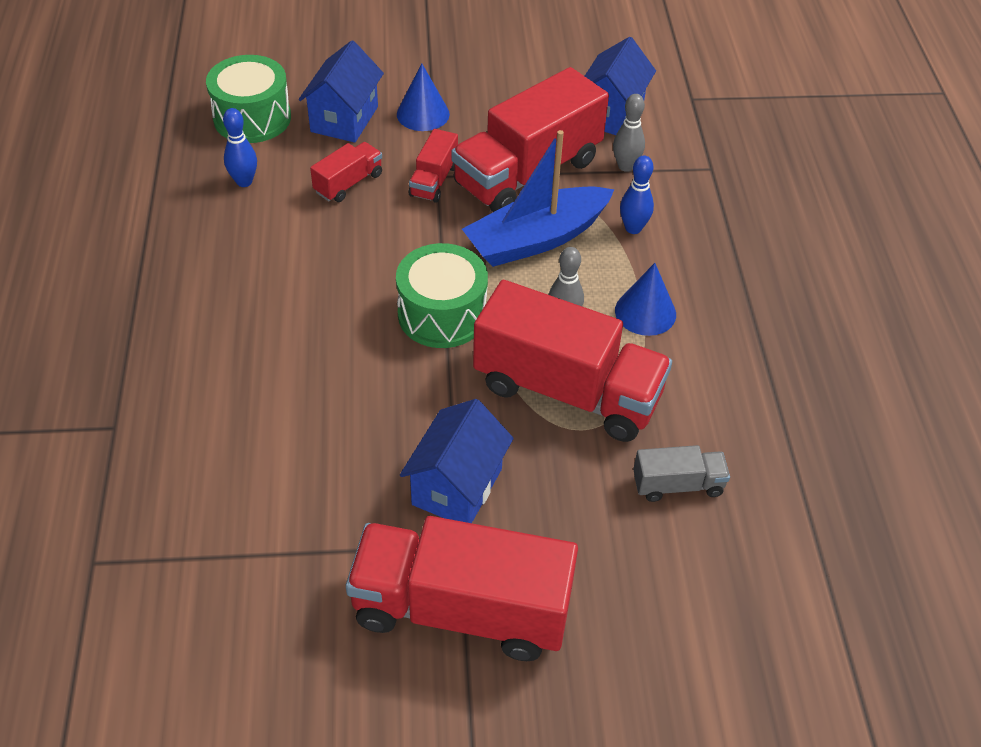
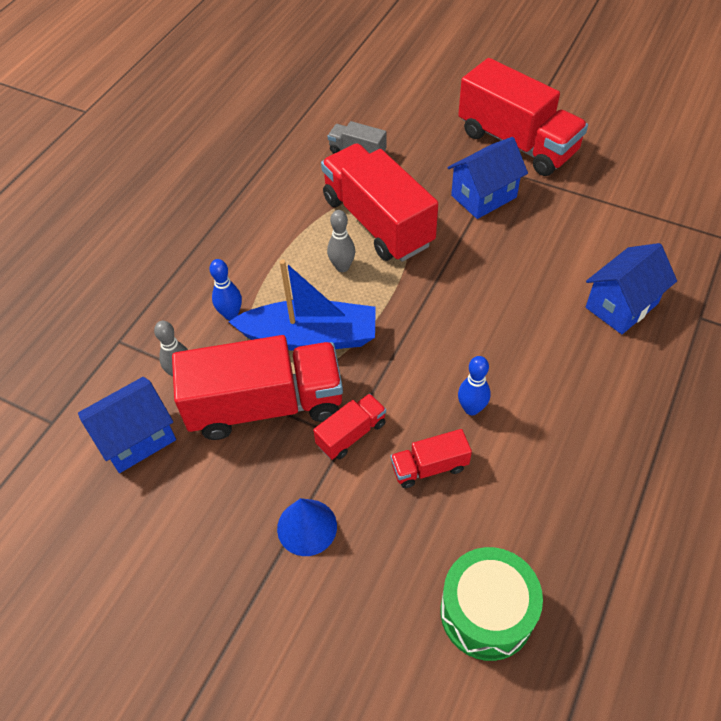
camera: 145 degrees left, 5 degrees up
blue bowling pin [223,108,257,187] -> blue bowling pin moved to [458,356,490,415]
blue house [299,40,384,143] -> blue house moved to [586,243,677,334]
green drum [396,243,488,348] -> none
blue cone [615,263,676,336] -> none

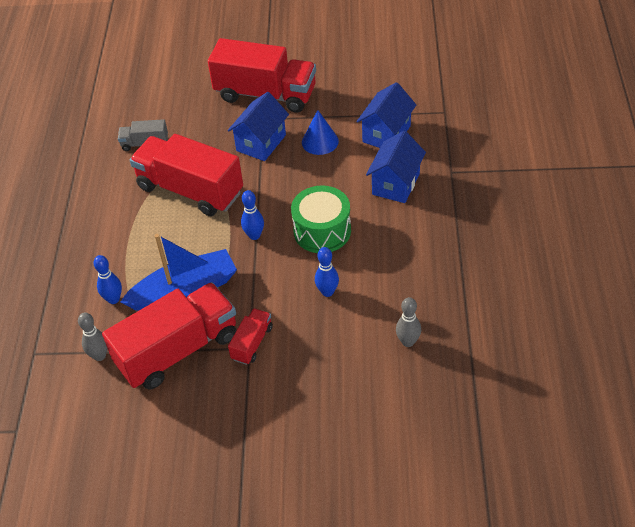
camera: 25 degrees left, 5 degrees down
blue house [78,377,176,473] -> blue house moved to [356,82,416,148]
blue cone [277,498,337,556] -> blue cone moved to [302,110,339,155]
grey bowling pin [327,210,355,272] -> grey bowling pin moved to [396,297,421,347]
red truck [391,429,472,488] -> none
green drum [440,547,543,661] -> green drum moved to [291,185,351,253]
none -> blue bowling pin [241,190,264,240]

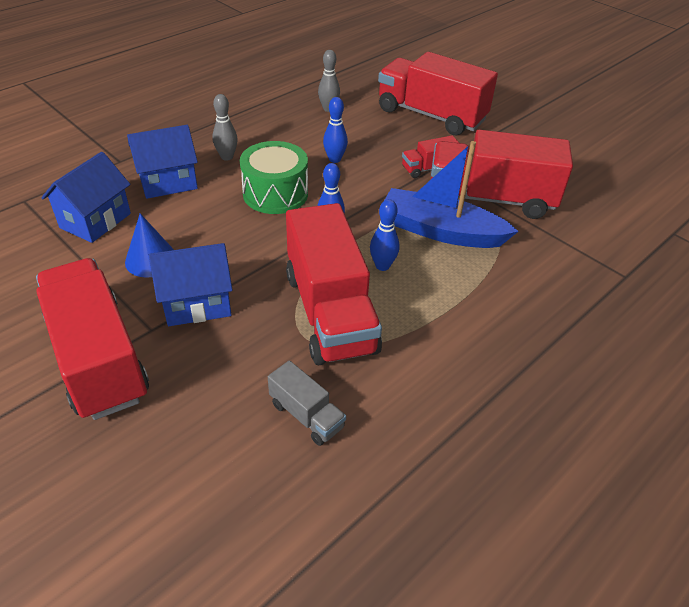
camera: 140 degrees left, 5 degrees down
grey bowling pin [78,312,107,361] -> grey bowling pin moved to [212,94,238,161]
blue bowling pin [93,255,122,304] -> blue bowling pin moved to [370,199,399,271]
blue house [356,82,416,148] -> blue house turned 45 degrees counterclockwise [41,152,131,243]
none -> red truck [378,52,498,135]

